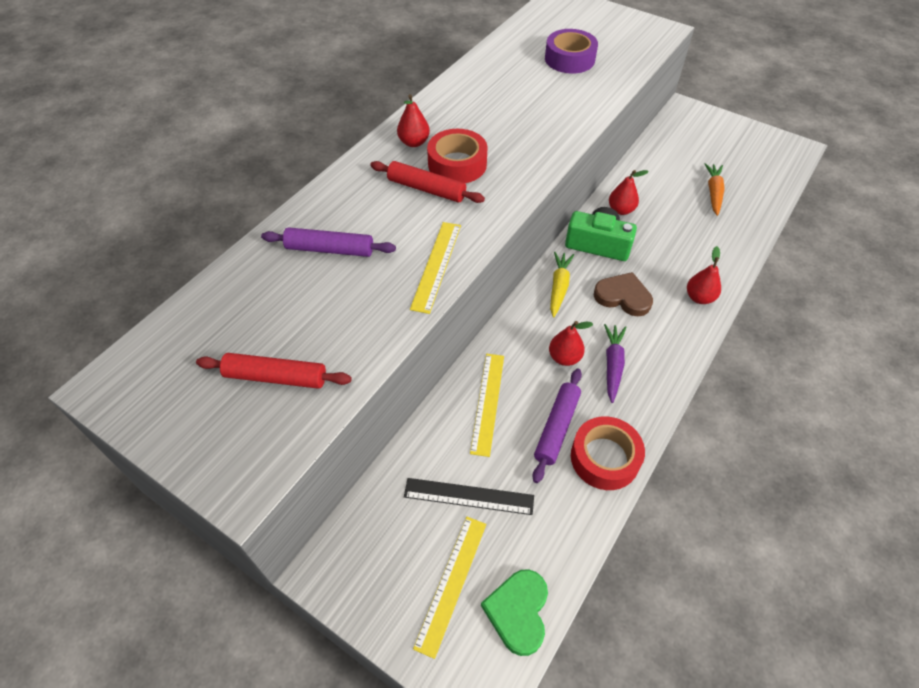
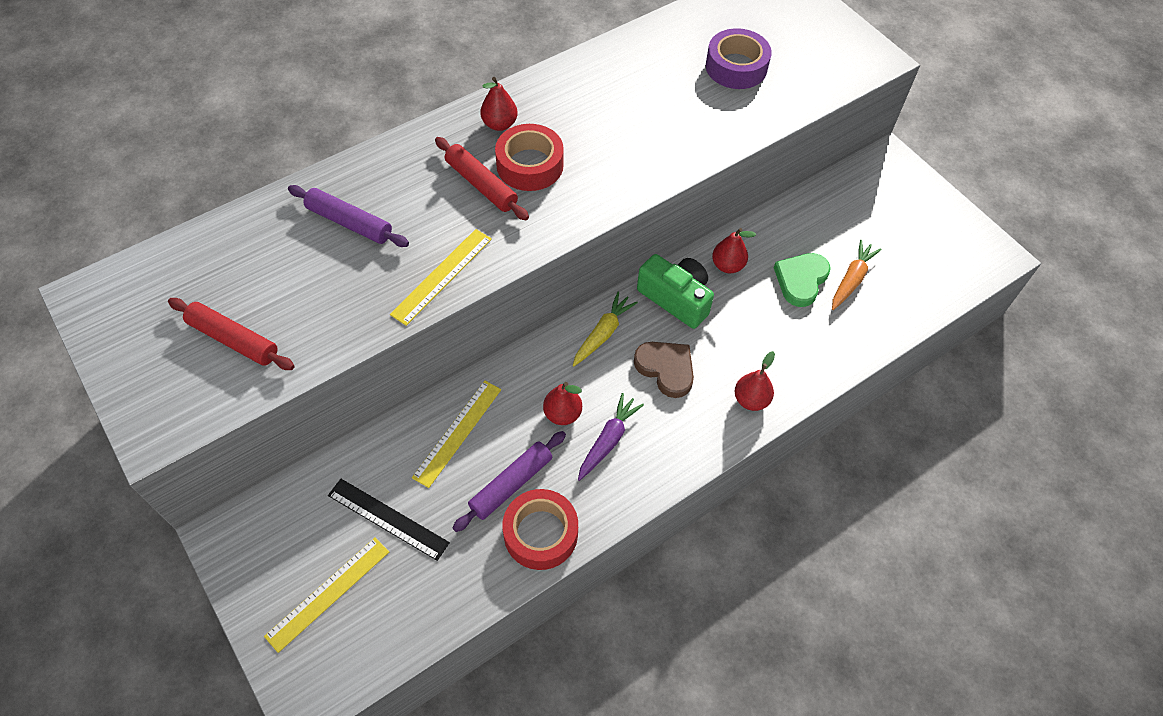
camera: 20 degrees right, 5 degrees up
green heart [481,569,548,656] -> green heart moved to [774,253,831,307]

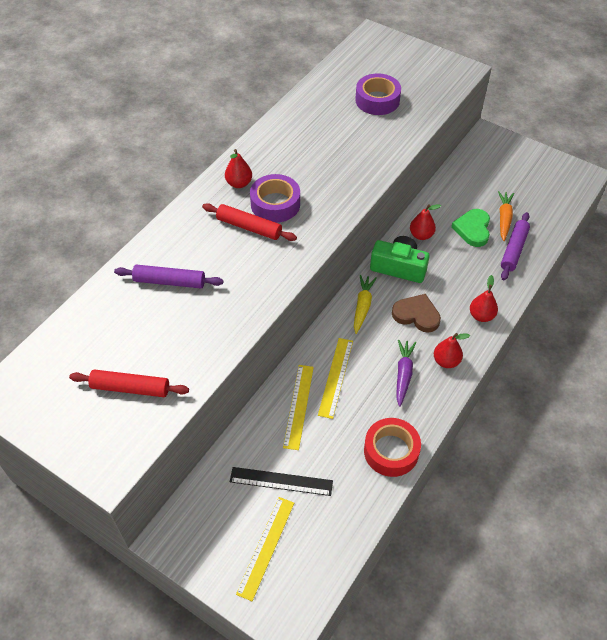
camera: 20 degrees left, 5 degrees down
yellow ruler [390,229,492,326] -> yellow ruler moved to [318,338,353,419]
purple rolling pin [453,431,566,532] -> purple rolling pin moved to [501,212,530,280]
red tape [495,124,564,191] -> purple tape [250,174,300,223]
red pear [543,382,582,425] -> red pear moved to [434,333,470,368]

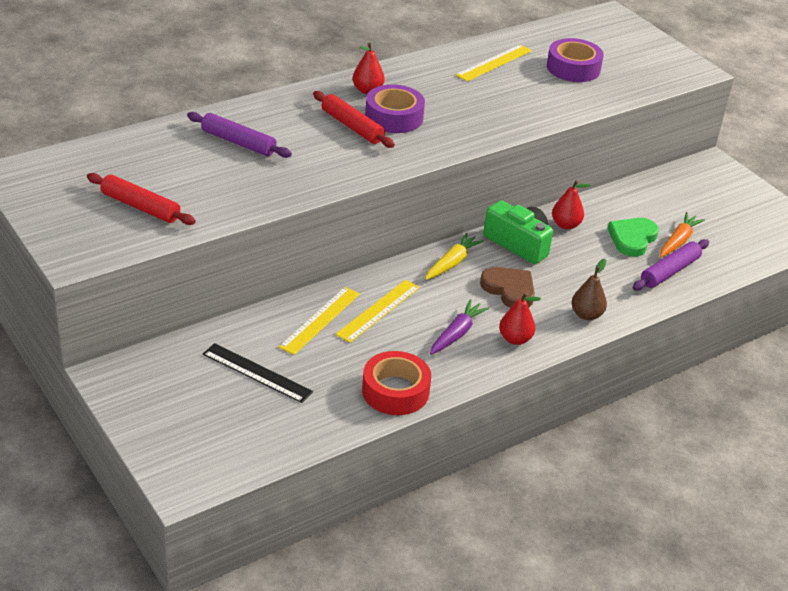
camera: 20 degrees right, 15 degrees down
yellow ruler [236,497,294,601] -> yellow ruler moved to [456,44,532,82]
red pear [470,275,498,322] -> brown pear [571,259,607,320]

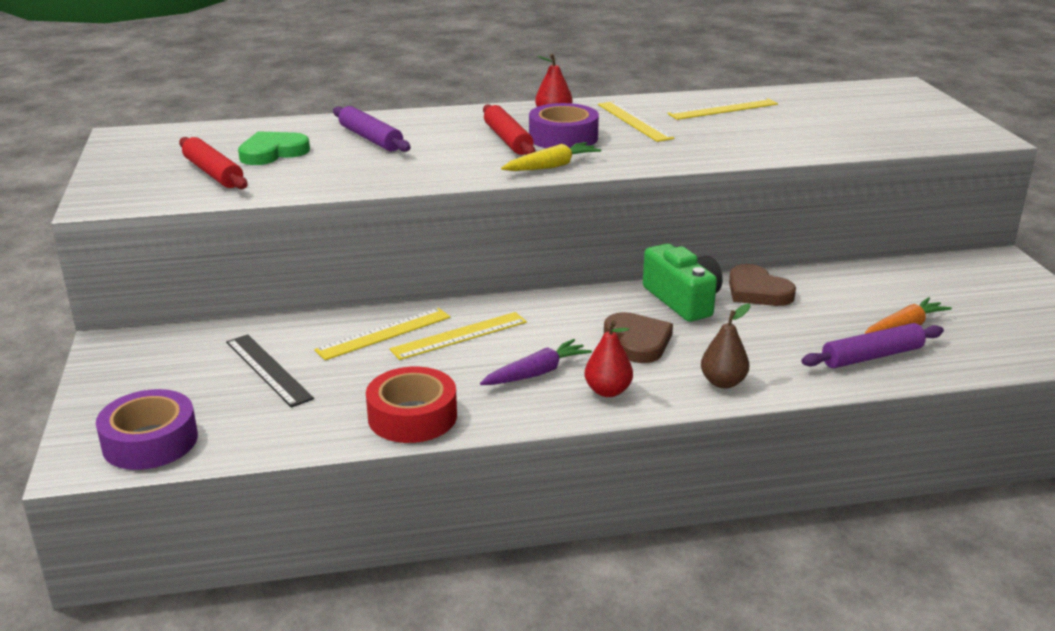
camera: 25 degrees right, 10 degrees down
yellow carrot [425,233,484,280] -> yellow carrot moved to [501,142,601,171]
purple tape [547,38,604,82] -> purple tape moved to [96,389,198,470]
red pear [552,180,591,230] -> brown heart [729,264,796,306]
green heart [608,218,659,257] -> green heart moved to [238,131,310,165]
none -> yellow ruler [598,101,675,142]

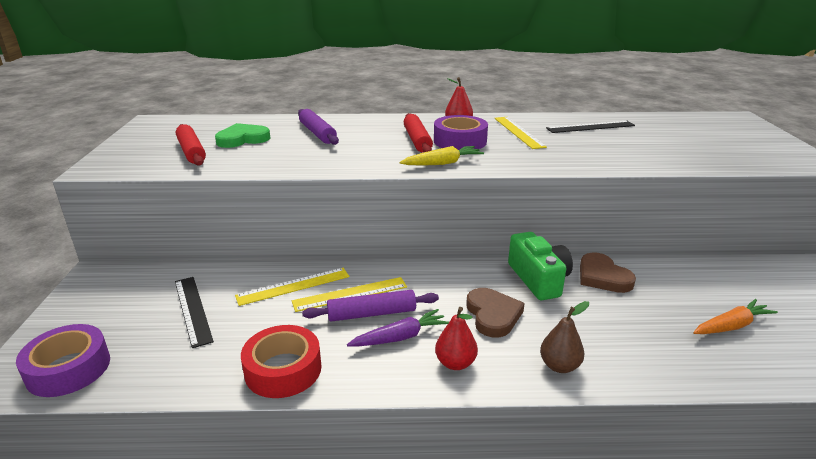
camera: 10 degrees right, 0 degrees up
yellow ruler [667,98,778,120] -> black ruler [546,121,635,133]
purple rolling pin [801,323,944,368] -> purple rolling pin moved to [302,290,439,322]

